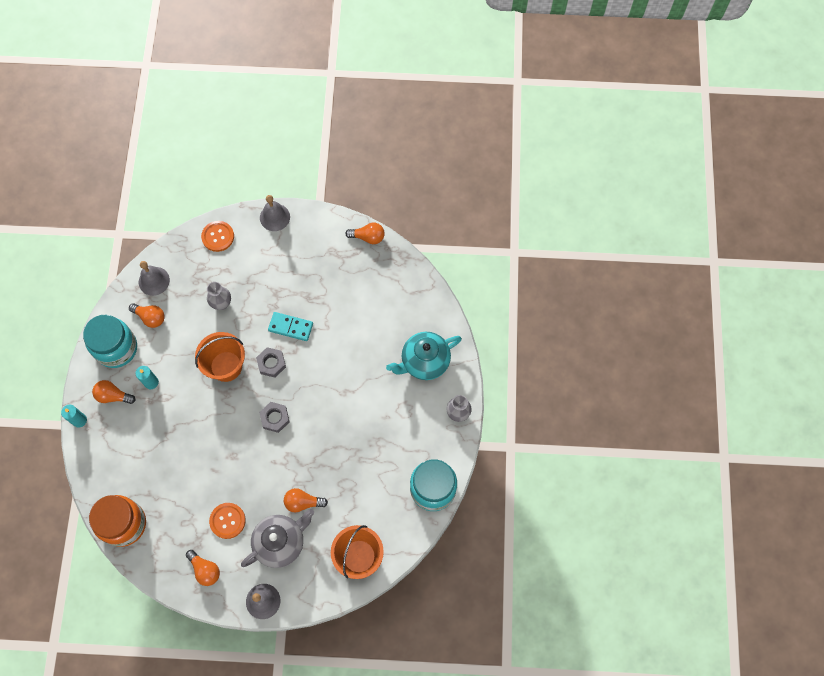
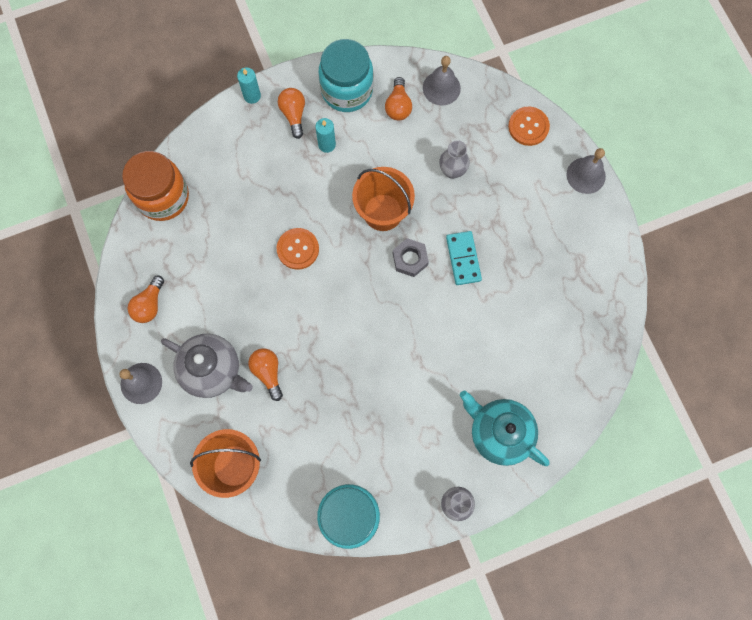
camera: 65 degrees right, 5 degrees up
orange button [209,503,246,539] -> orange button moved to [277,228,319,270]
grey nut [259,402,290,433] -> none
orange light bulb [345,223,385,244] -> none

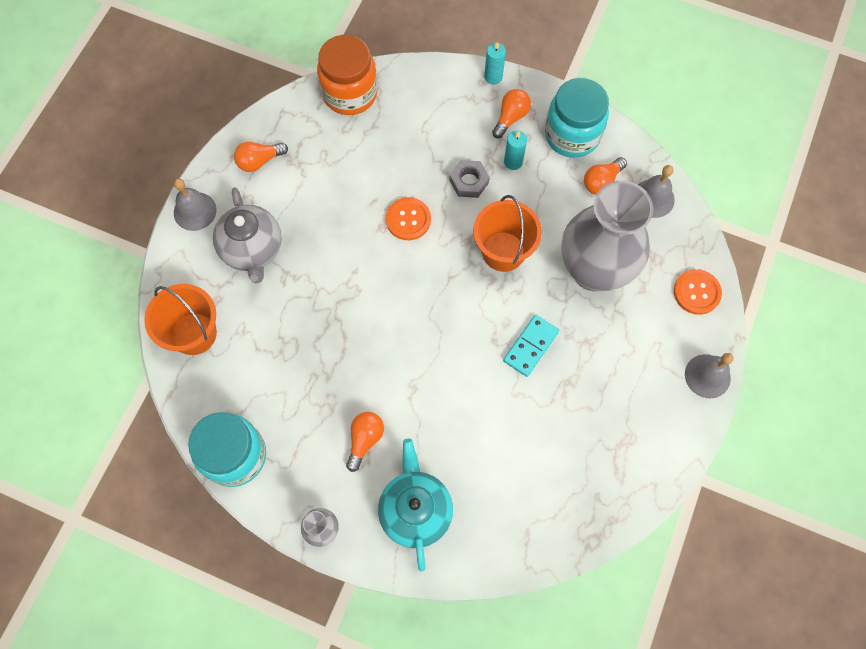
camera: 45 degrees right, 5 degrees down
orange light bulb [248,348,283,401] -> orange light bulb moved to [346,412,384,472]
grey nut [393,238,429,277] -> grey nut moved to [450,160,490,198]
grey vase [439,140,470,179] -> grey vase [561,181,654,291], size x2.46

